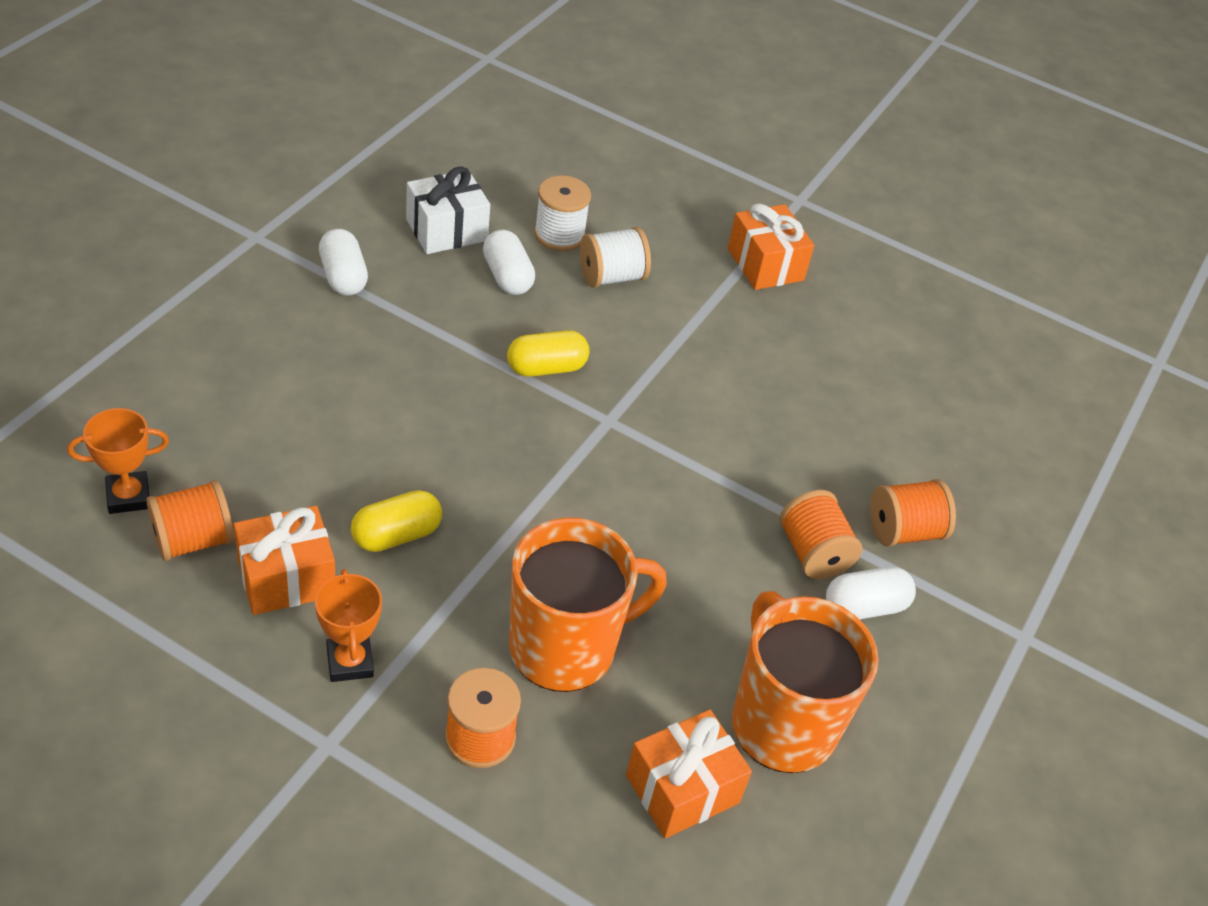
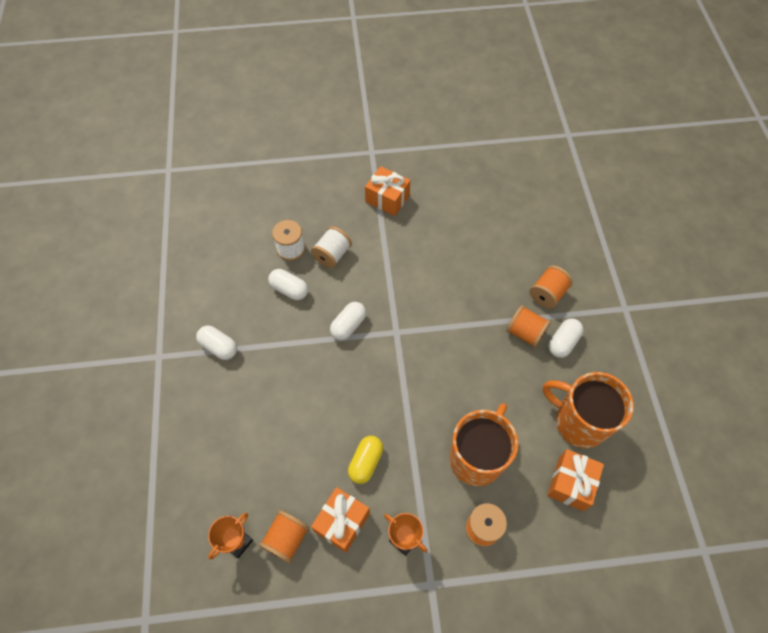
camera: 30 degrees left, 15 degrees up
white gift [406,166,490,254] -> none
yellow capsule [507,330,589,377] -> white capsule [330,302,366,340]

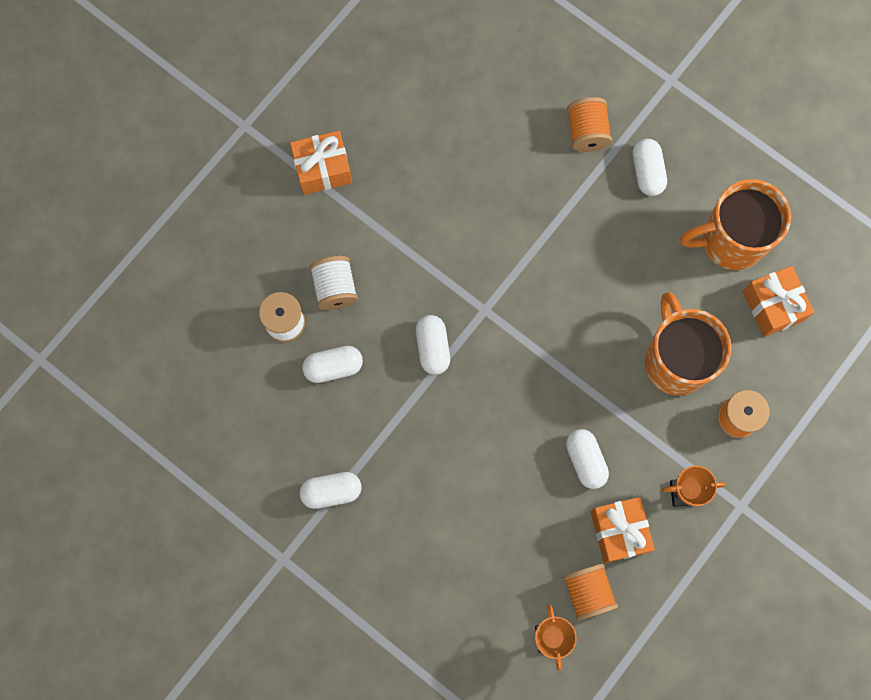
camera: 45 degrees left, 15 degrees up
yellow capsule [348,436,383,484] -> white capsule [566,429,609,489]
orange spool [506,305,551,348] -> none

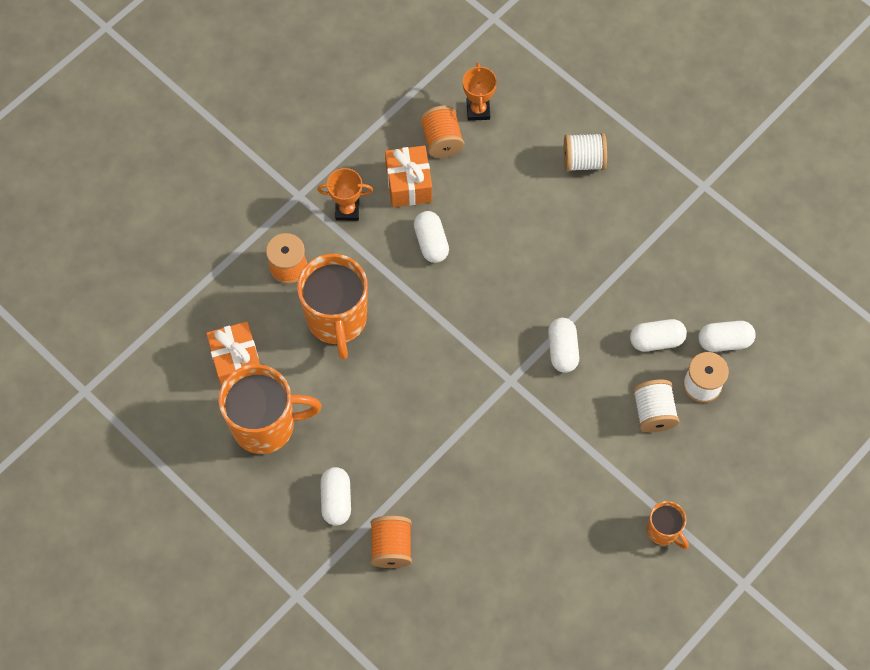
camera: 175 degrees left, 10 degrees down
orange gift [290,131,352,195] -> orange mug [647,501,689,549]
white capsule [300,472,362,509] -> white capsule moved to [698,321,756,352]
none -> white spool [564,133,607,172]

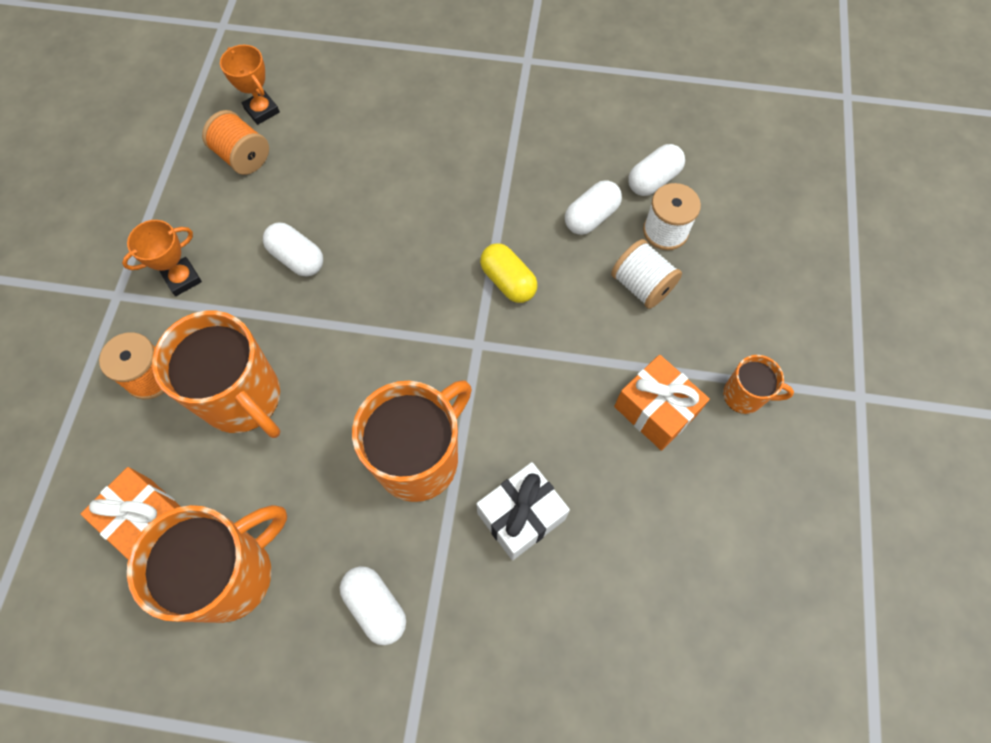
camera: 35 degrees left, 0 degrees up
orange spool [371,516,412,568] -> none
orange gift [385,146,432,207] -> orange gift moved to [614,355,710,450]
white capsule [548,318,579,373] -> yellow capsule [480,243,538,303]
white spool [564,133,607,172] -> none
none -> orange mug [352,380,472,502]
none -> white gift [476,462,570,560]

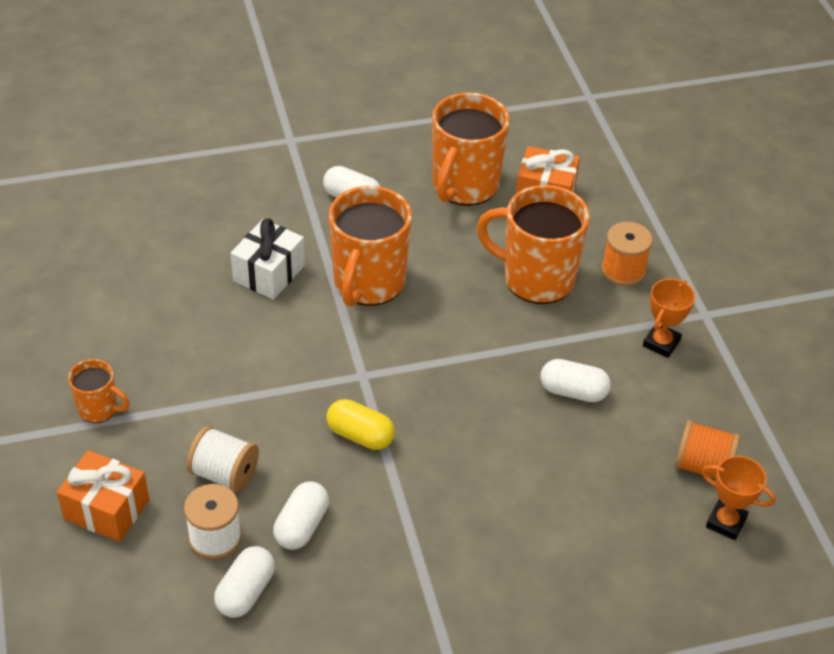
camera: 155 degrees right, 20 degrees down
orange gift [614,355,710,450] -> orange gift moved to [57,450,149,542]
orange mug [723,355,794,414] -> orange mug turned 150 degrees counterclockwise [68,359,129,423]

